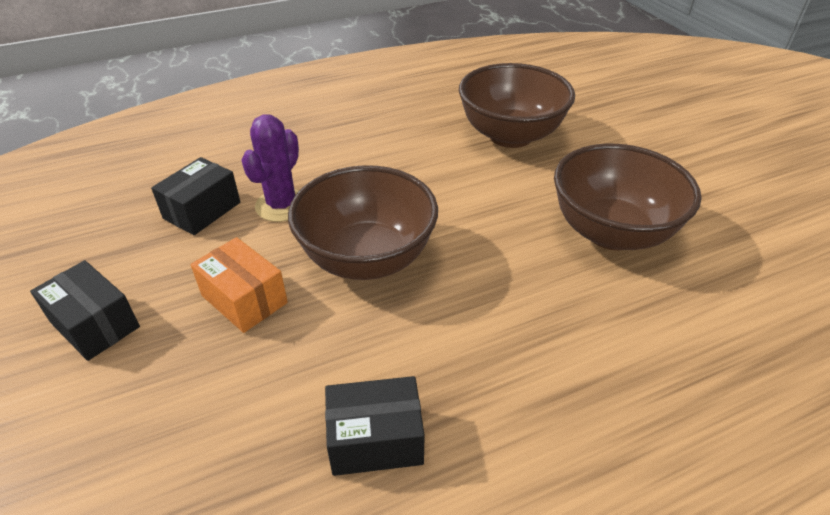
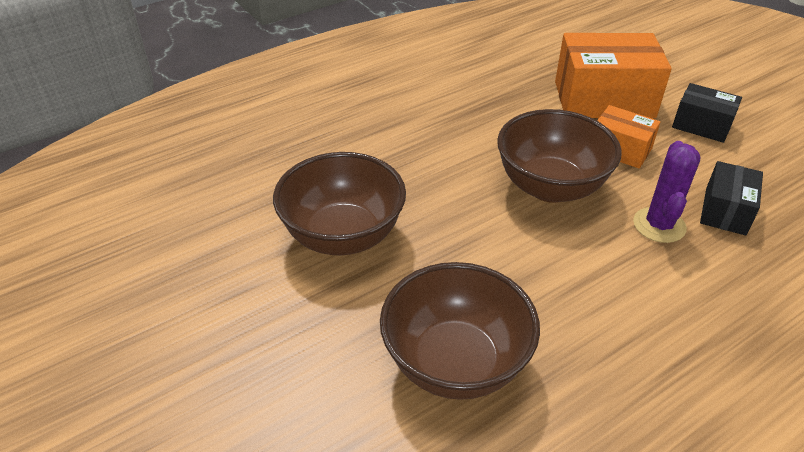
camera: 170 degrees right, 0 degrees up
black box [325,376,425,476] -> none
none -> orange box [555,33,672,118]

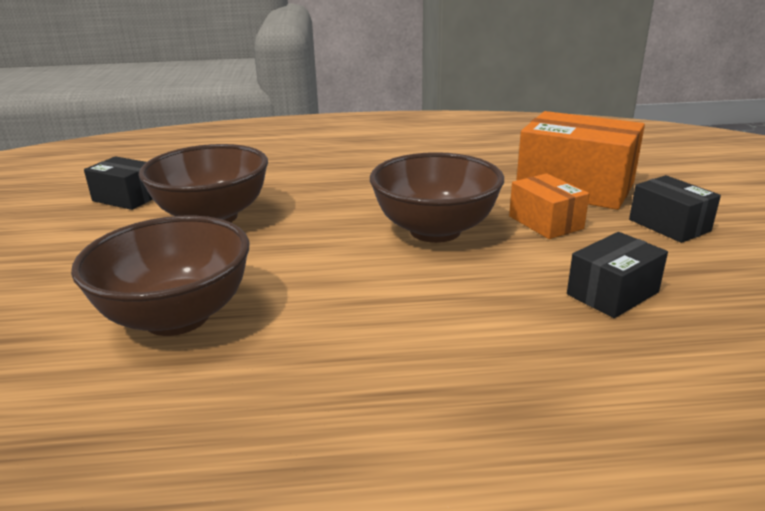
camera: 30 degrees right, 15 degrees down
purple cactus [633,141,701,243] -> none
none -> black box [84,156,153,210]

